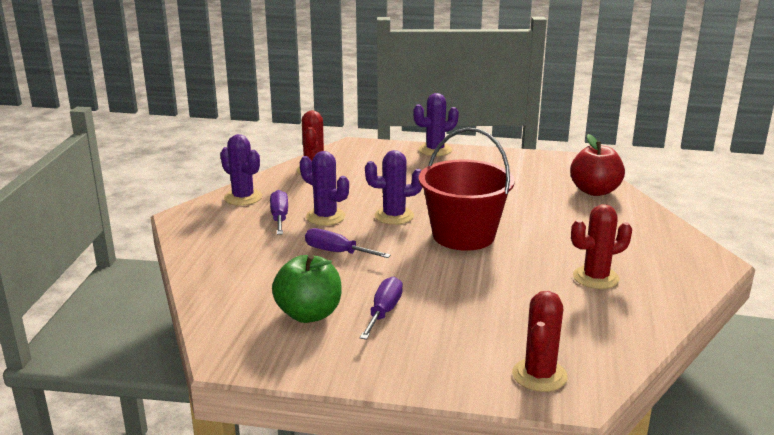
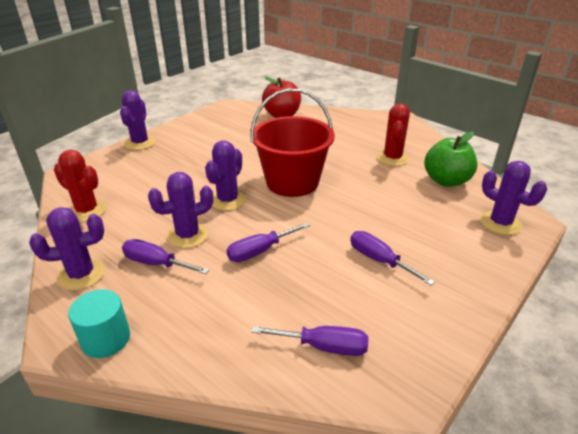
camera: 60 degrees left, 10 degrees up
green apple [272,255,342,323] -> green apple moved to [424,131,477,187]
red cactus [512,291,568,392] -> purple cactus [480,161,547,235]
none -> turquoise cylinder [68,289,130,358]
none -> purple screwdriver [251,326,368,356]

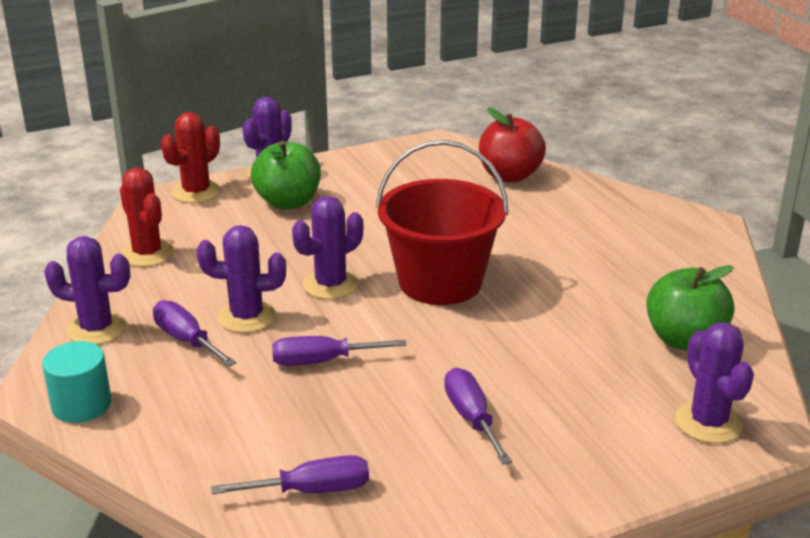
camera: 25 degrees right, 5 degrees down
purple screwdriver [251,326,368,356] -> purple screwdriver turned 45 degrees counterclockwise [211,455,369,494]
red cactus [377,104,410,166] -> red cactus moved to [161,112,221,203]
none -> green apple [251,141,321,210]

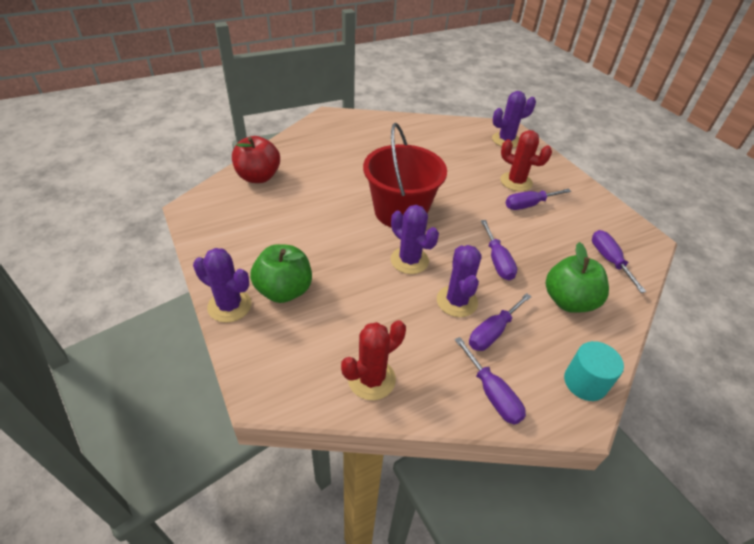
camera: 95 degrees left, 15 degrees up
purple cactus [44,236,130,345] -> purple screwdriver [455,337,526,424]
red cactus [161,112,221,203] -> red cactus moved to [501,130,552,191]
green apple [646,265,734,351] -> green apple moved to [546,242,609,313]

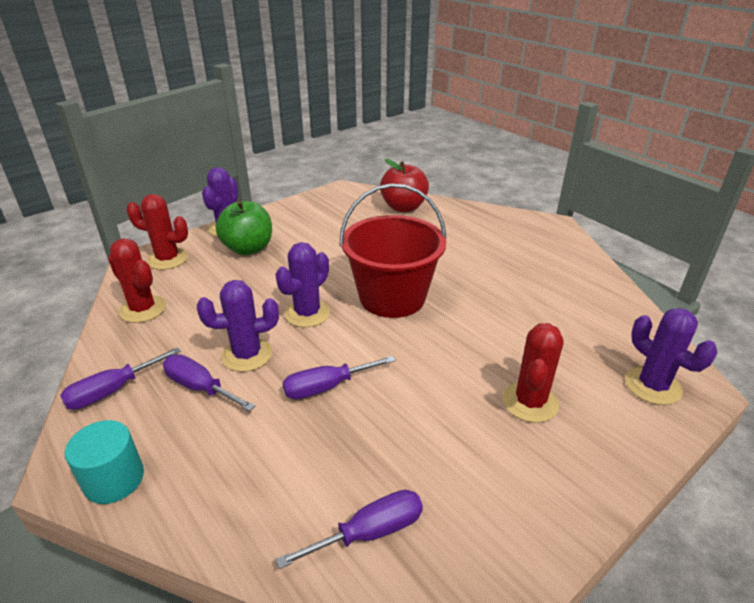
camera: 80 degrees right, 10 degrees down
purple screwdriver [506,189,571,210] -> none
green apple [546,242,609,313] -> none
none -> red cactus [127,194,188,270]

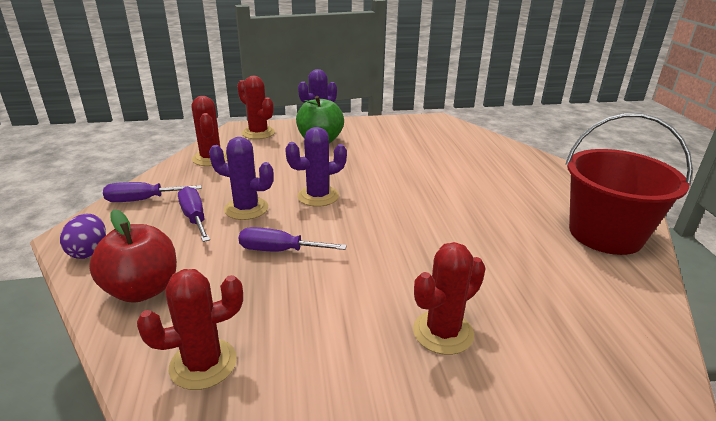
camera: 30 degrees right, 5 degrees down
turquoise cylinder [65,420,144,504] -> purple egg [60,214,106,259]
purple screwdriver [276,490,423,569] -> red cactus [137,269,243,390]
red bucket [340,183,447,318] -> red bucket moved to [565,113,693,255]
red apple [380,159,429,212] -> red apple moved to [89,209,177,303]
purple cactus [625,308,717,405] -> none

